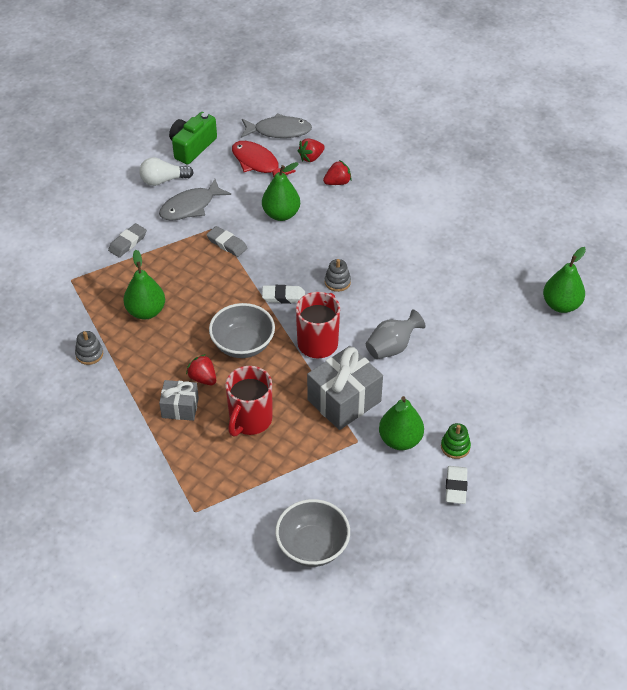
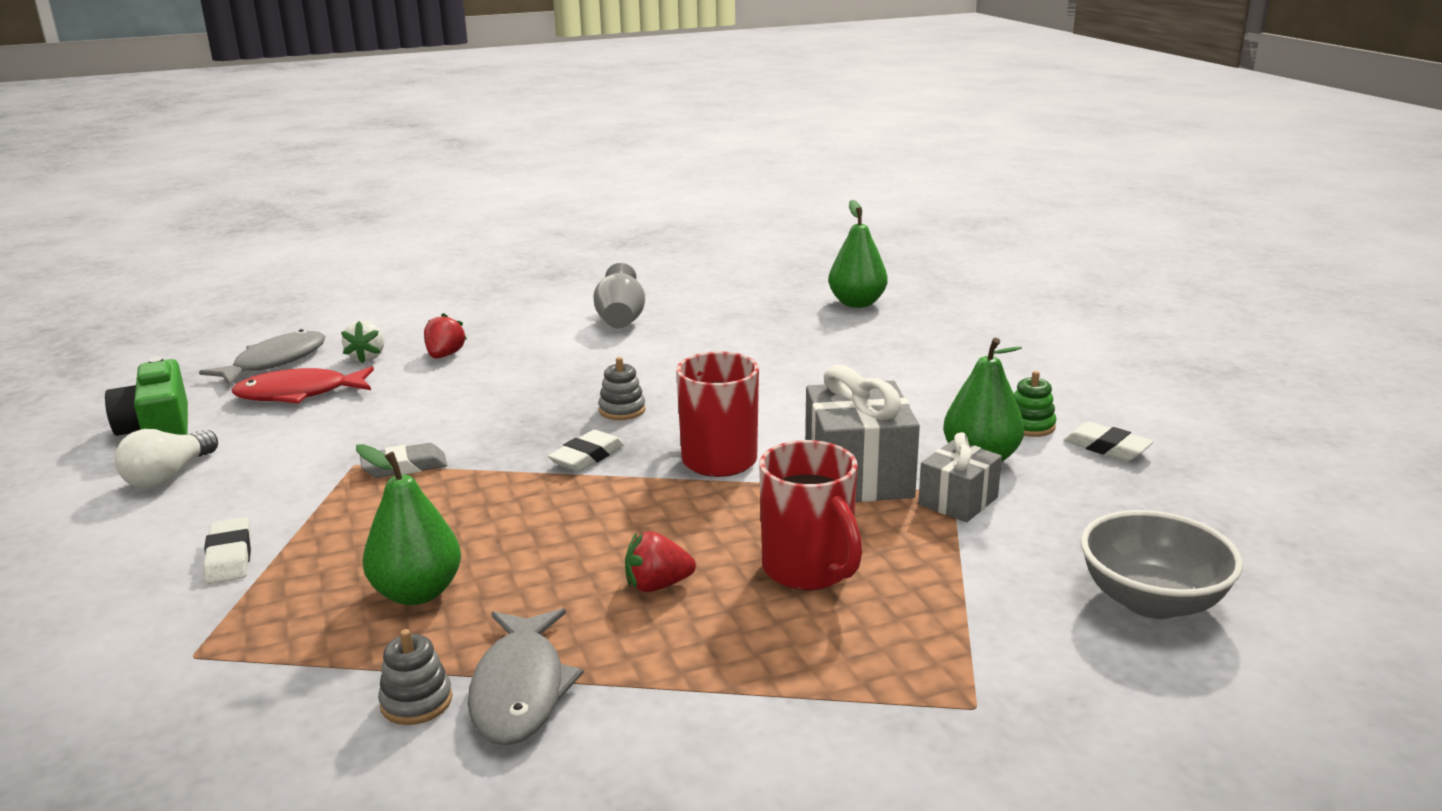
camera: 55 degrees left, 25 degrees down
grey eraser [108,223,147,258] -> white eraser [203,517,251,584]
grey fish [159,179,231,221] -> grey fish moved to [468,609,584,745]
grey gift [159,380,199,421] -> grey gift moved to [918,432,1002,522]
grey bowl [209,303,275,358] -> none
green pear [262,162,300,221] -> none
red strawberry [298,138,325,162] -> white strawberry [341,320,384,364]
grey vase [366,310,426,359] -> grey vase moved to [593,263,645,328]

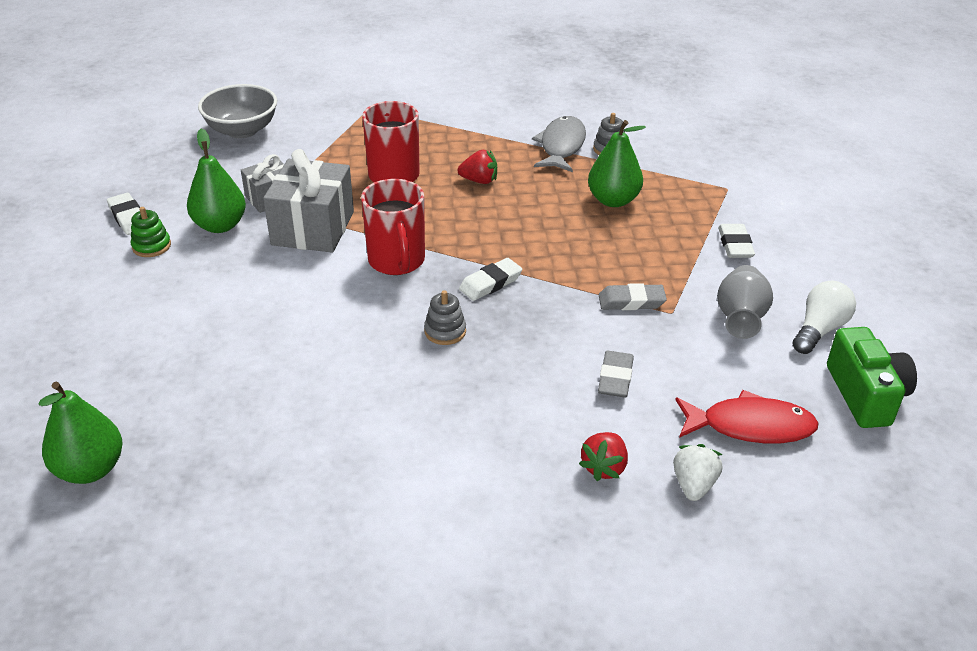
camera: 165 degrees left, 15 degrees up
grey fish [199,329,326,385] -> none
grey vase [593,263,645,328] -> grey vase moved to [717,265,773,339]
none -> grey eraser [598,351,634,397]

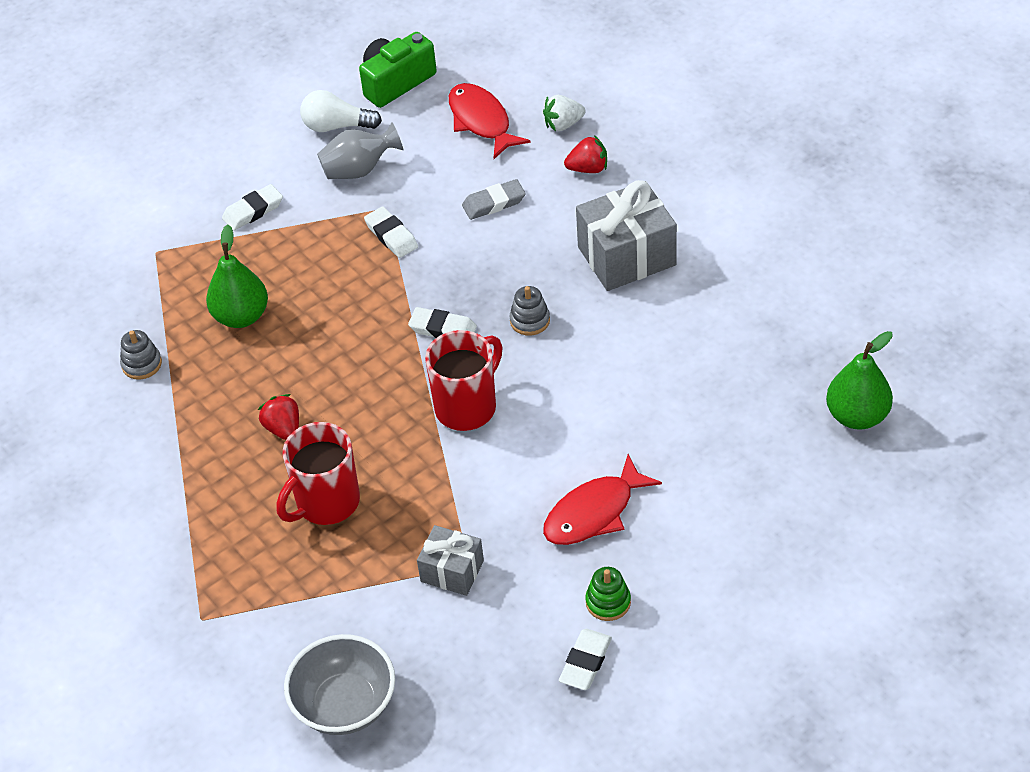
camera: 120 degrees left, 10 degrees up
green pear [187,128,246,233] -> none
grey gift [263,149,354,252] -> grey gift moved to [576,180,677,291]
grey fish [532,116,586,172] -> none
grey eraser [599,283,667,310] -> white eraser [364,207,418,258]
none -> red fish [543,454,662,545]

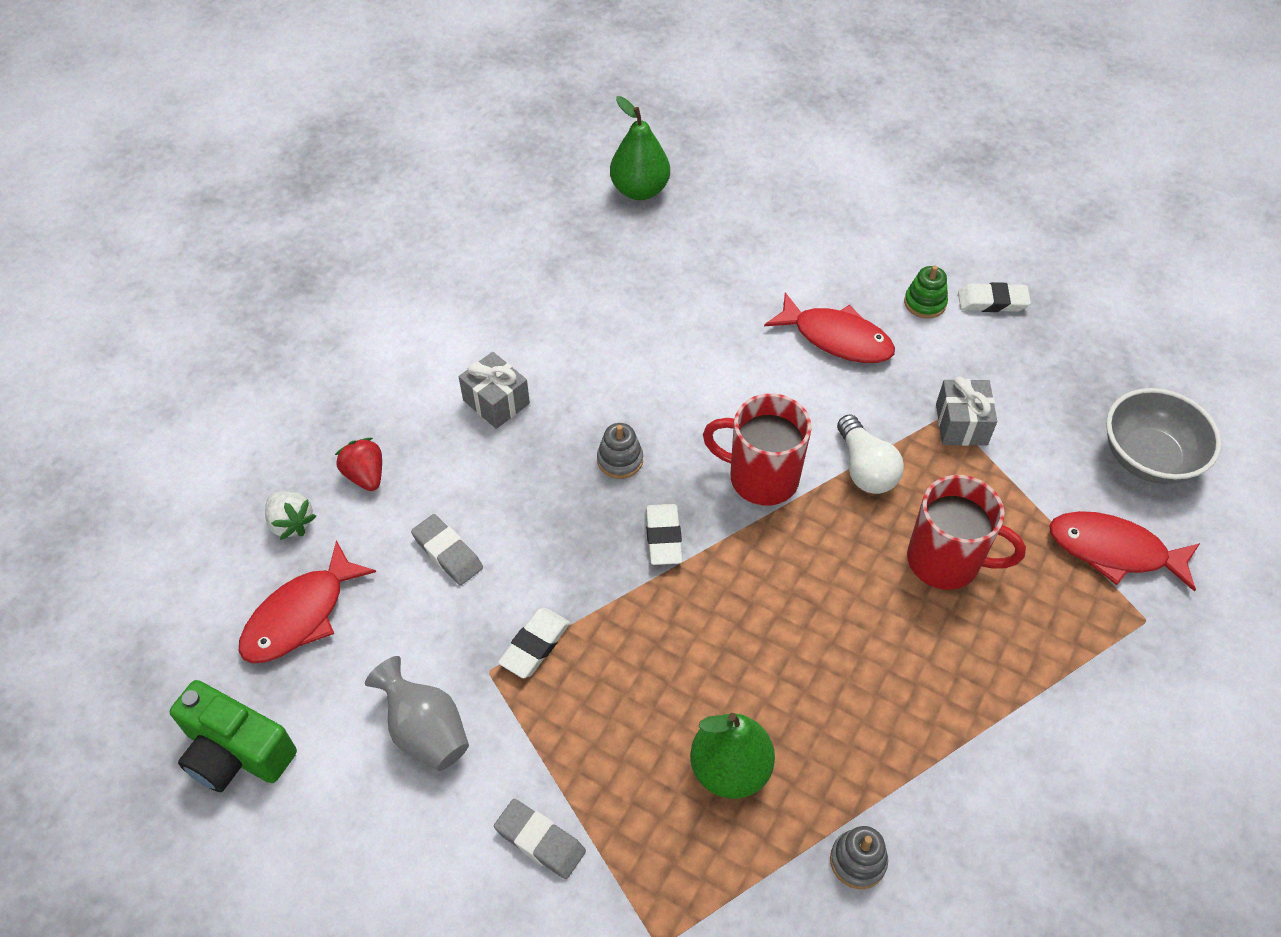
camera: 115 degrees left, 5 degrees up
white eraser [222,184,283,231] -> grey eraser [494,799,586,879]
red strawberry [258,394,299,440] -> none
white light bulb [300,90,382,132] -> white light bulb moved to [837,414,904,494]
grey gift [576,180,677,291] -> grey gift [459,352,530,429], size x0.58
none -> red fish [1049,511,1200,592]

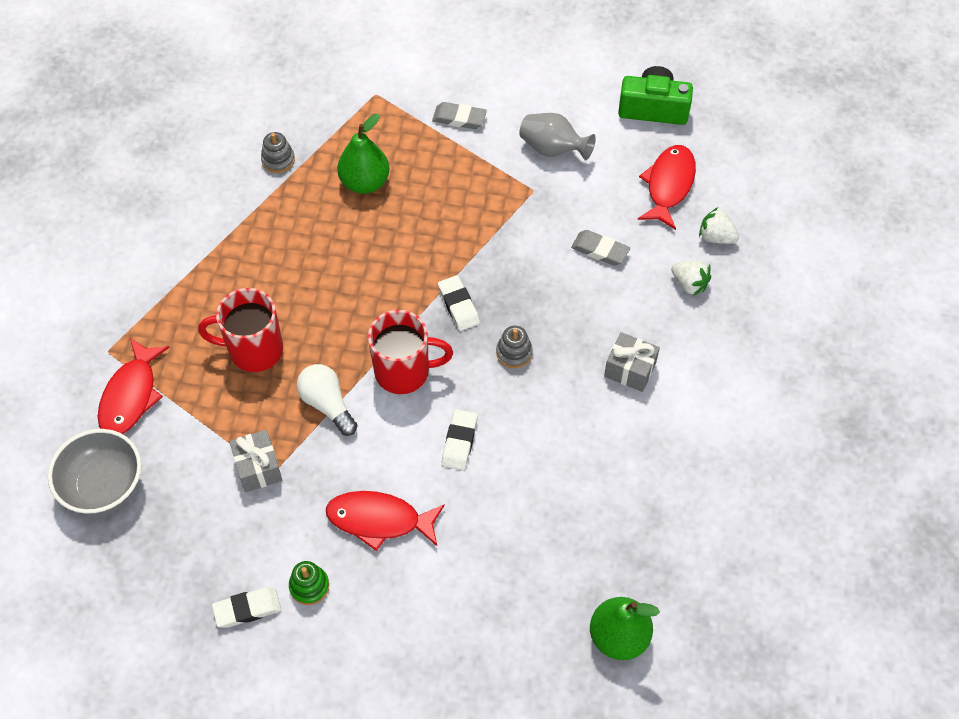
camera: 160 degrees right, 5 degrees up
red strawberry [335,438,382,491] -> white strawberry [671,260,711,296]
white eraser [498,608,570,678] -> white eraser moved to [442,409,478,470]
red fish [1049,511,1200,592] -> red fish turned 105 degrees clockwise [98,338,170,434]

